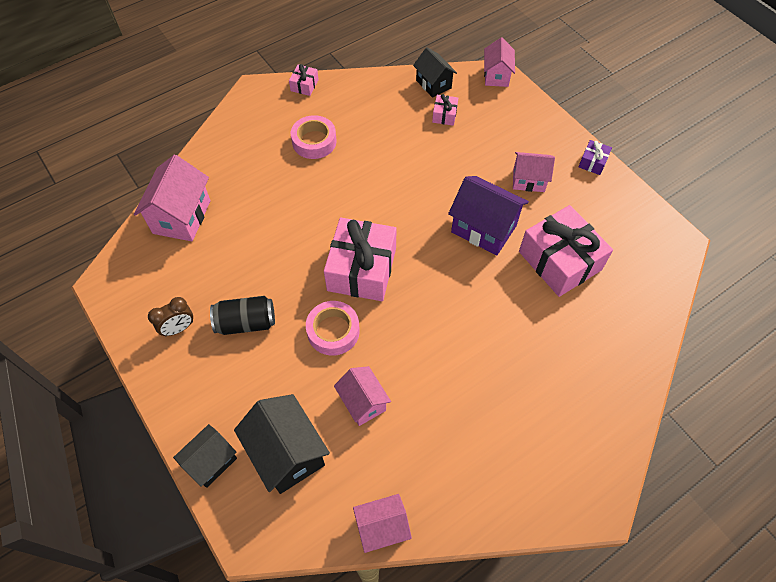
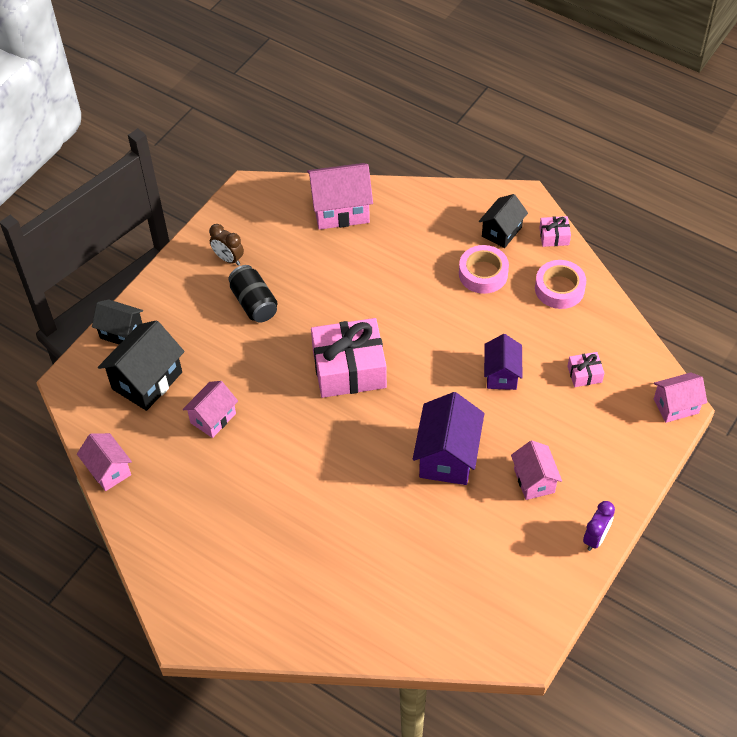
camera: 70 degrees right, 5 degrees down
pink tape [306,301,360,356] -> pink tape moved to [535,260,586,309]
black house [413,47,457,98] -> black house moved to [479,194,528,248]
pink gift [519,205,613,297] -> none
purple gift [579,140,612,175] -> purple clock [583,501,615,551]
none -> purple house [484,334,523,390]

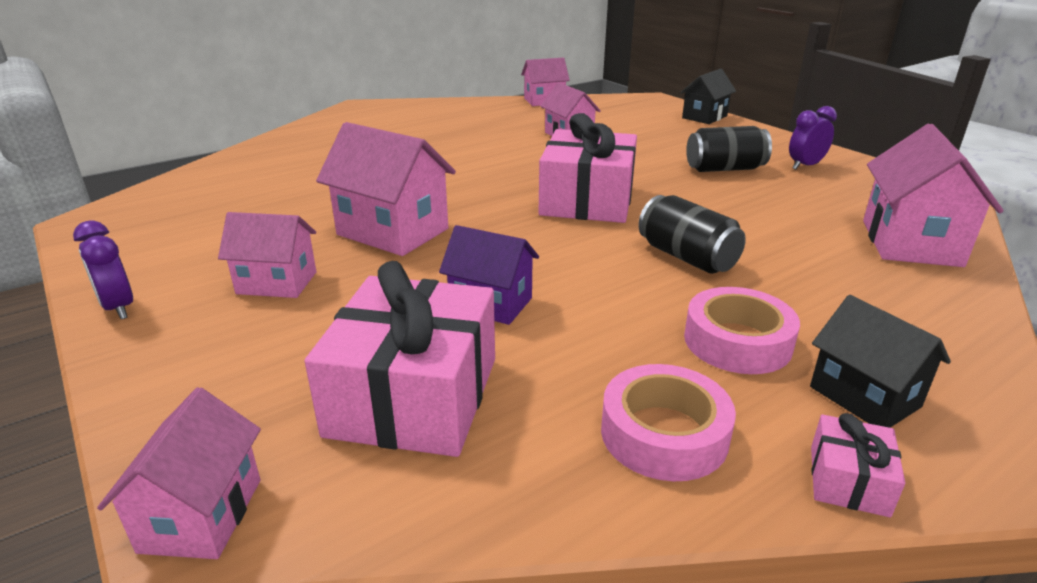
camera: 110 degrees right, 25 degrees down
black house [98,320,185,411] -> none
brown clock [209,224,244,266] -> purple clock [789,106,837,170]
purple house [413,392,484,485] -> pink house [316,122,456,256]
pink gift [567,352,604,387] -> pink gift [305,261,495,457], size x2.27
none -> black can [638,195,746,274]

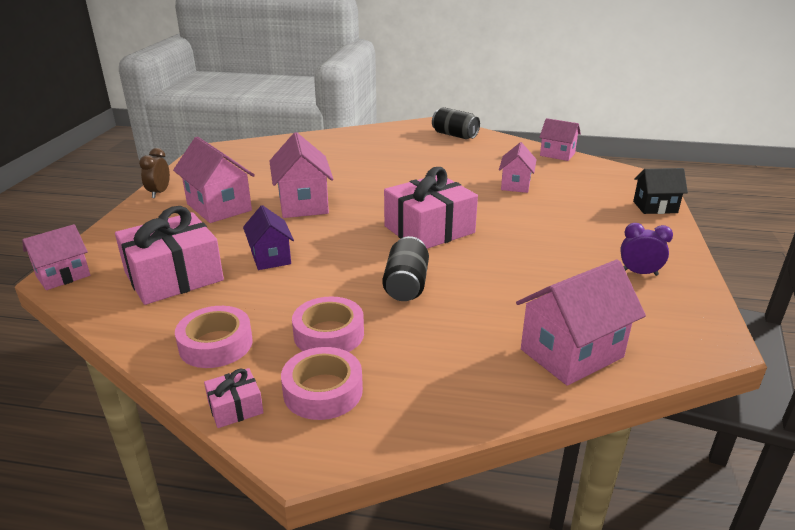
camera: 45 degrees right, 0 degrees up
purple clock [73,220,133,319] -> brown clock [139,148,170,198]
pink house [218,212,316,298] -> pink house [173,137,255,223], size x1.58
black can [686,126,772,172] -> black can moved to [432,107,480,139]
black house [810,295,951,428] -> pink tape [281,347,363,420]

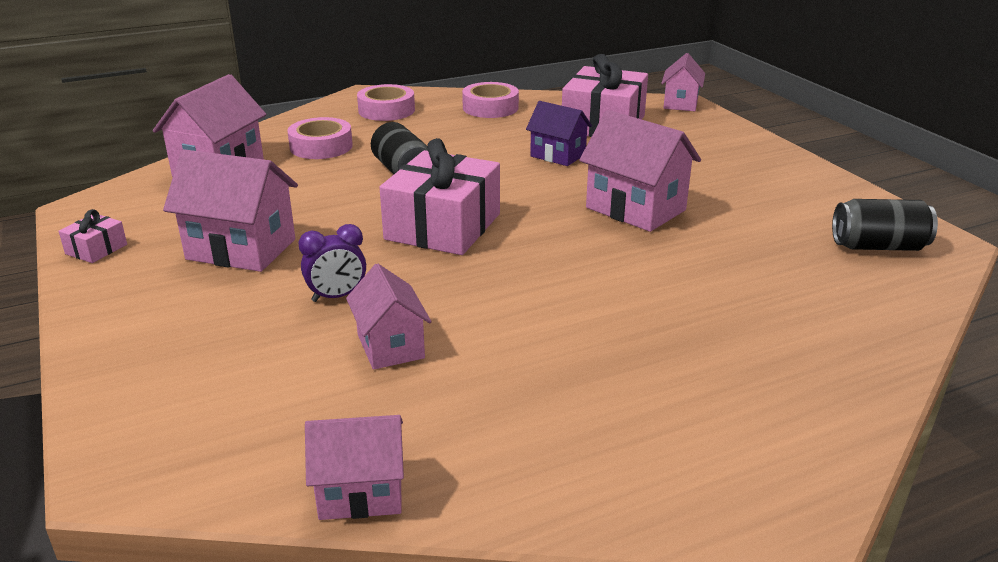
camera: 145 degrees right, 0 degrees up
brown clock [139,148,170,198] -> none
pink house [173,137,255,223] -> pink house moved to [163,149,298,272]
pink gift [204,368,264,428] -> pink gift moved to [58,209,127,263]
pink tape [292,296,364,352] -> pink tape moved to [287,117,353,159]
black can [432,107,480,139] -> black can moved to [832,199,938,251]
purple clock [620,223,673,276] -> purple clock moved to [298,224,366,302]
black house [633,168,688,214] -> none

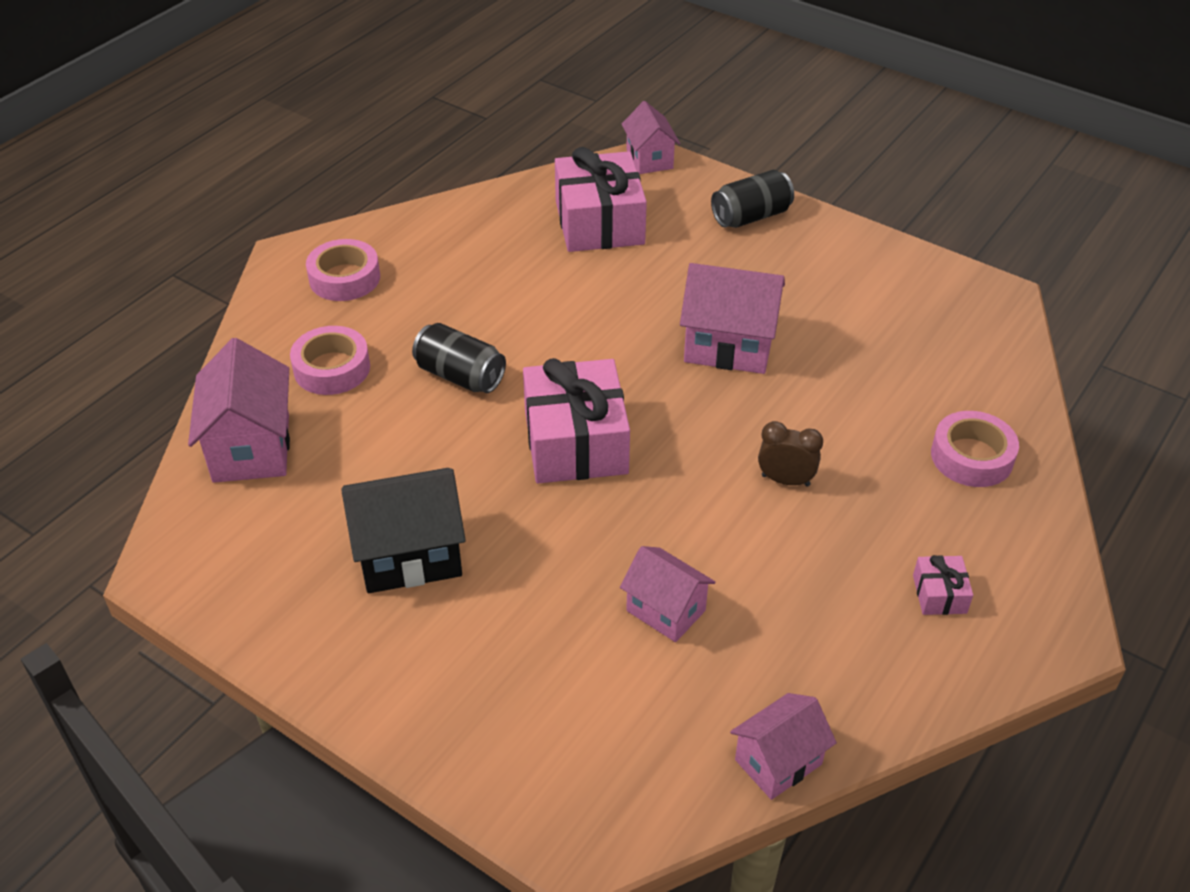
camera: 30 degrees left, 15 degrees up
pink gift [58,209,127,263] -> pink gift moved to [913,555,973,615]
pink house [163,149,298,272] -> black house [341,468,466,593]
purple clock [298,224,366,302] -> none
pink tape [462,82,519,118] -> pink tape moved to [931,411,1019,487]
purple house [526,101,592,166] -> none
black can [832,199,938,251] -> black can moved to [711,170,794,228]
none -> brown clock [758,421,823,486]

